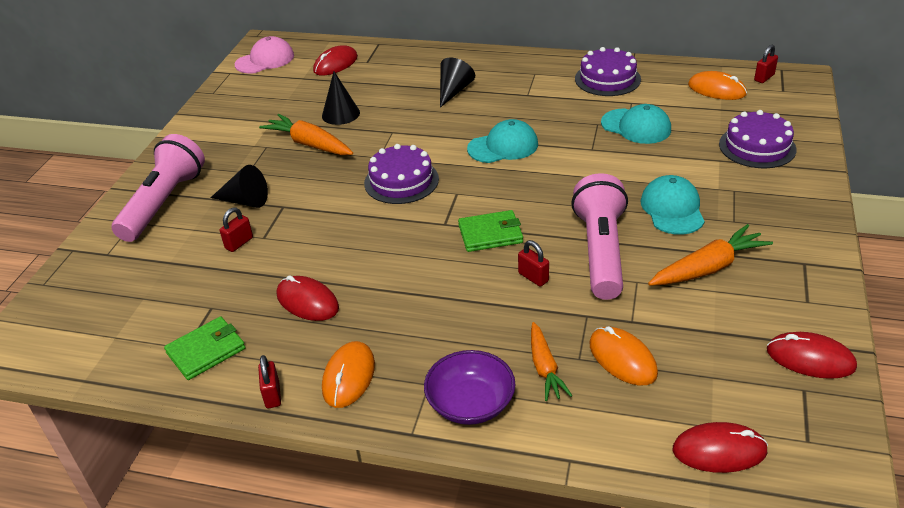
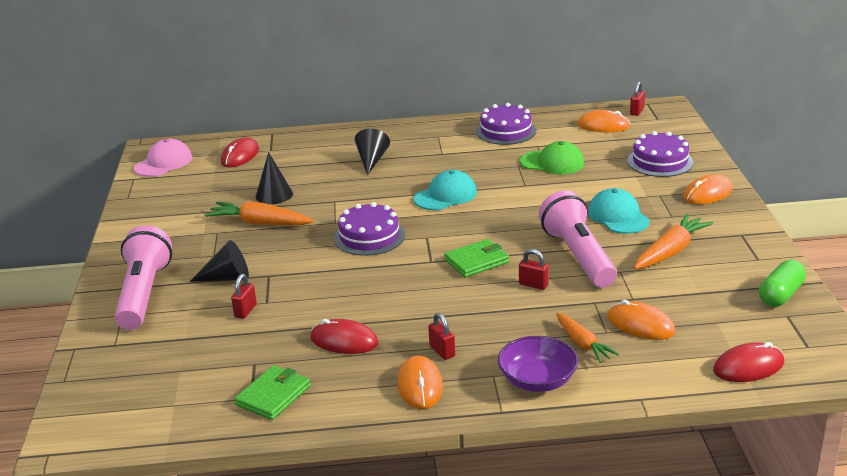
camera: 20 degrees left, 10 degrees down
red padlock [258,355,281,408] -> red padlock moved to [428,313,455,360]
turquoise cap [601,104,671,144] -> green cap [520,141,584,174]
red mouse [767,332,857,379] -> green capsule [759,260,806,307]
none -> orange mouse [683,174,733,204]

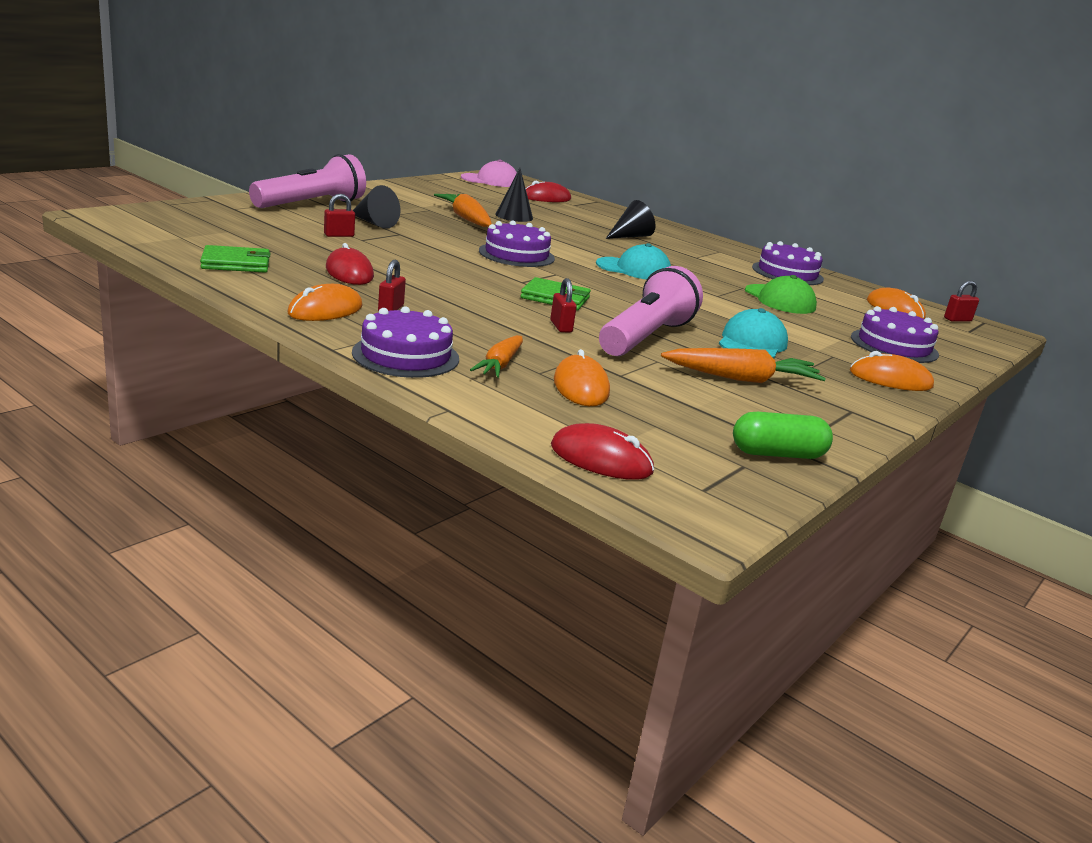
camera: 40 degrees right, 5 degrees down
purple bowl [498,336,578,392] -> purple cake [352,306,459,378]

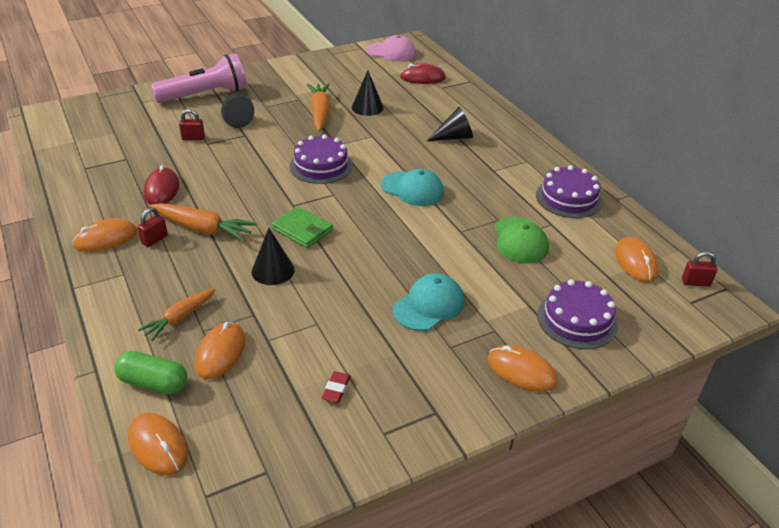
camera: 25 degrees right, 15 degrees up
green wallet [200,245,271,272] -> none
purple cake [352,306,459,378] -> none
red padlock [550,278,577,332] -> black cone [251,228,295,285]
red mouse [551,423,654,480] -> orange mouse [128,413,188,475]
pink flashlight [599,266,703,356] -> none
orange carrot [661,348,826,383] -> orange carrot moved to [150,203,257,242]
green capsule [733,412,833,459] -> green capsule moved to [114,351,187,394]
none -> red eraser [321,371,351,403]

